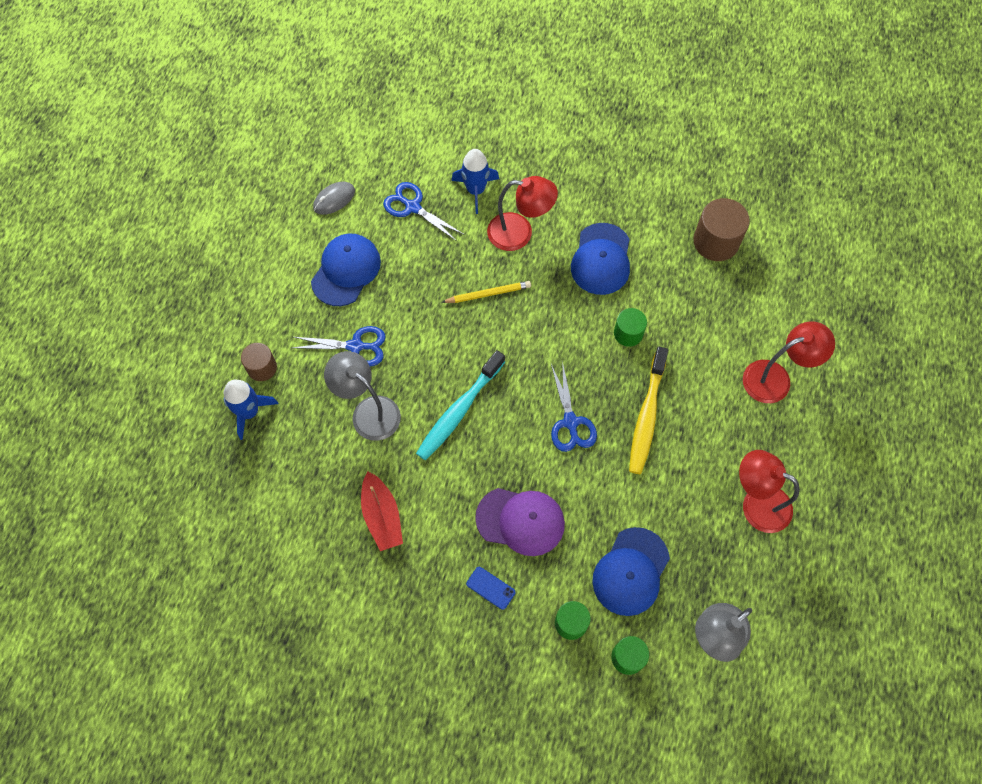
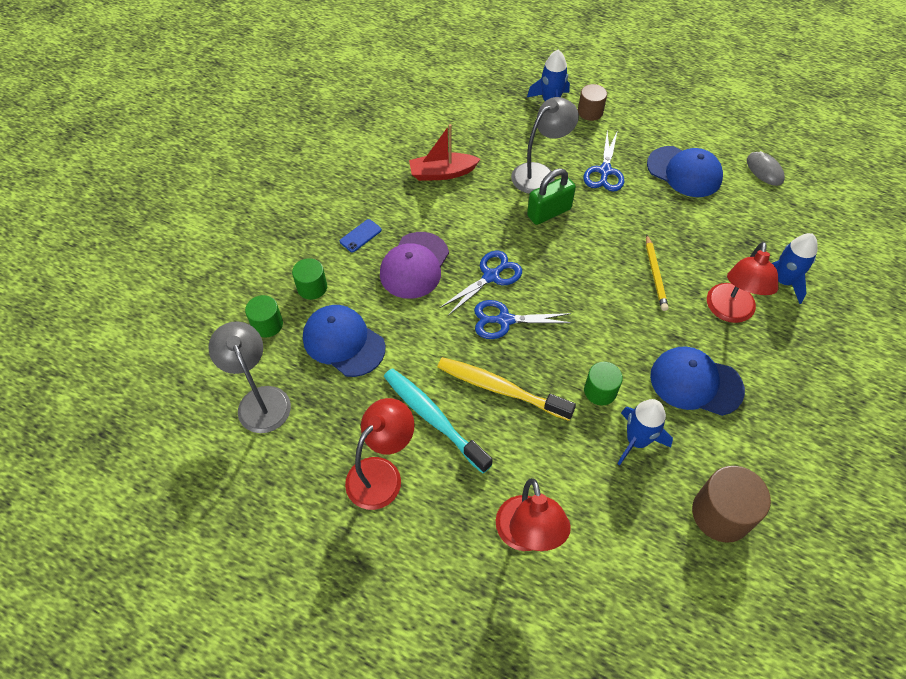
camera: 100 degrees right, 10 degrees down
blue scissors [383,182,463,241] -> blue scissors moved to [440,251,522,316]
turquoise toothbrush [416,350,505,460] -> turquoise toothbrush moved to [384,368,493,474]
none -> green padlock [527,168,576,225]
none -> blue rocket [617,399,673,466]

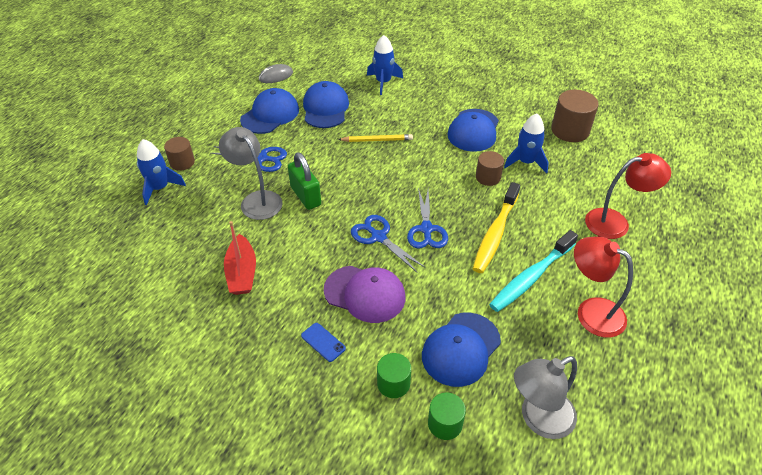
camera: 90 degrees left, 10 degrees down
green cylinder [584,362,623,405] -> brown cylinder [476,151,504,186]
red lamp [707,242,778,323] -> none
none -> blue cap [303,81,349,128]

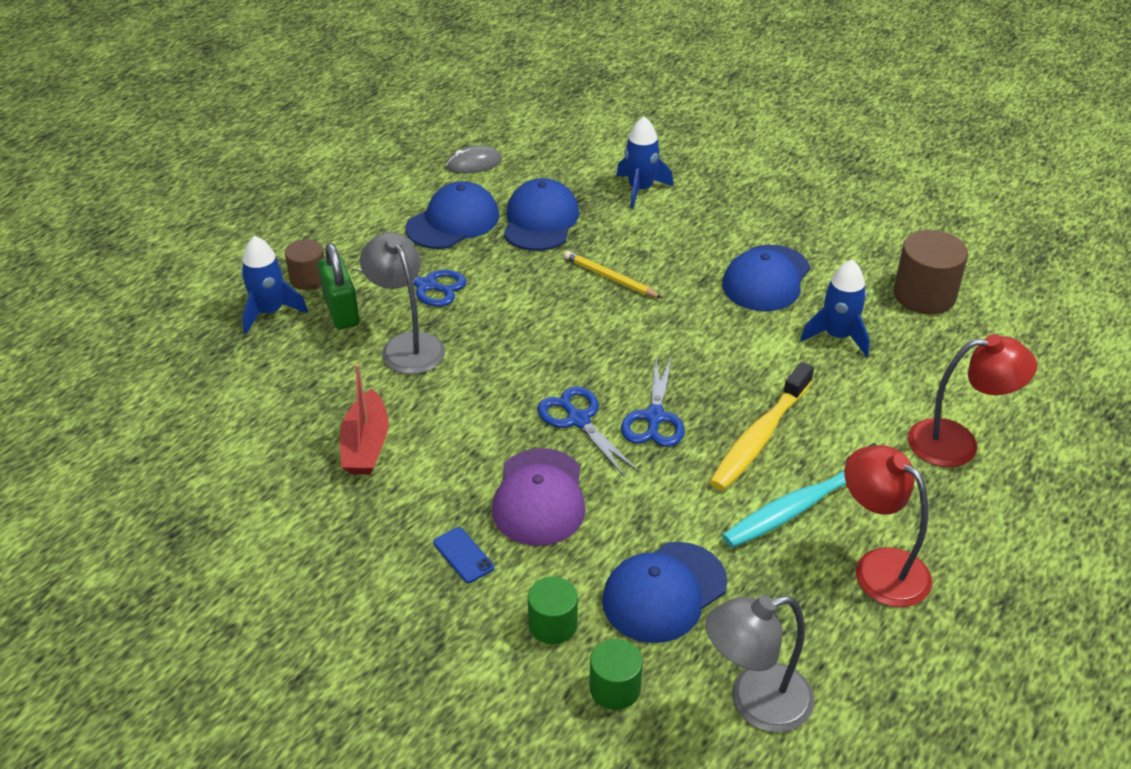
camera: 10 degrees right, 5 degrees down
green padlock [288,152,321,210] -> green padlock moved to [318,243,359,329]
purple cap [324,266,405,323] -> purple cap turned 60 degrees clockwise [492,448,585,546]
yellow pencil [338,134,413,142] -> yellow pencil turned 150 degrees counterclockwise [564,251,662,298]
brown cylinder [476,151,504,186] -> none

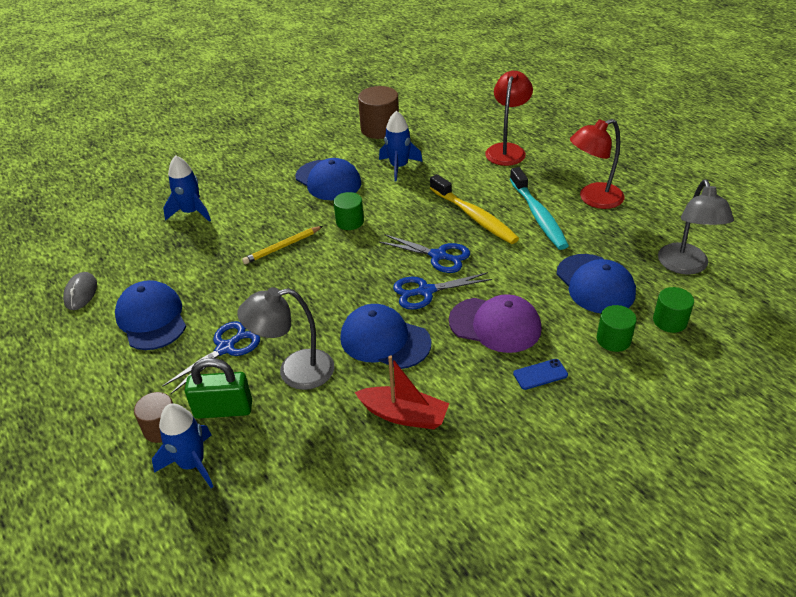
camera: 70 degrees left, 0 degrees up
blue cap [504,178,579,251] -> blue cap moved to [340,304,431,369]
none -> green cylinder [334,192,364,230]

